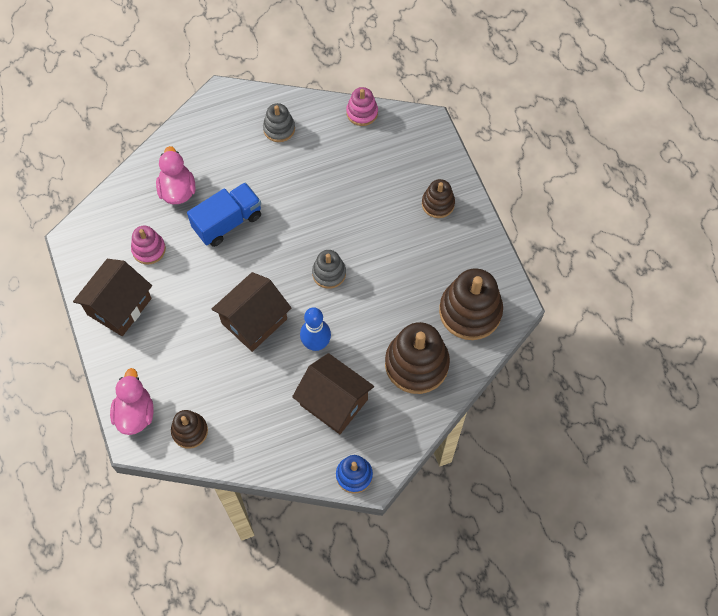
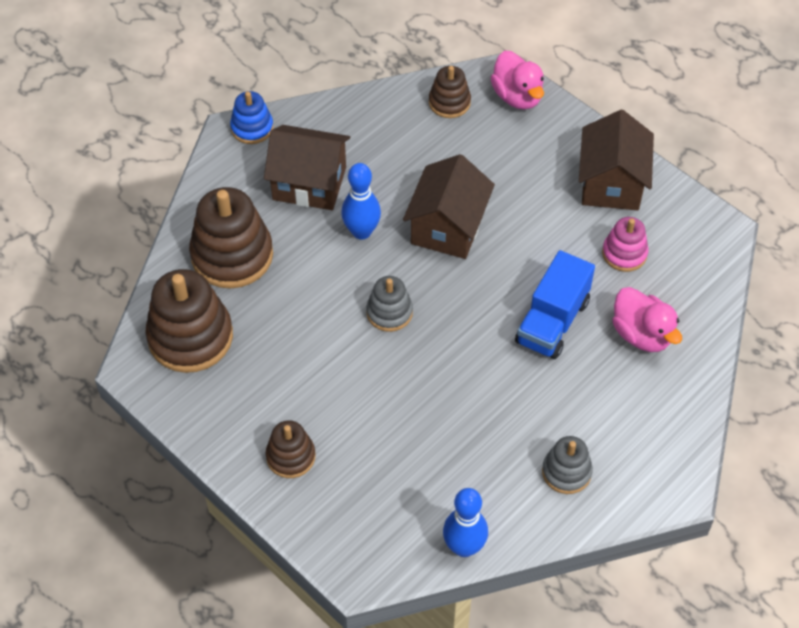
camera: 155 degrees right, 10 degrees down
pink stacking toy [346,87,378,126] -> blue bowling pin [443,488,488,557]

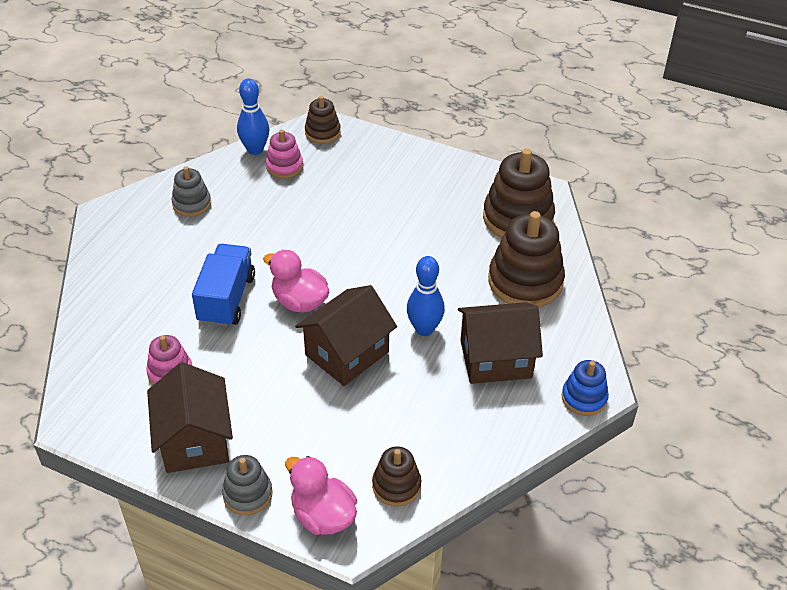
camera: 160 degrees right, 10 degrees down
brown stacking toy [266,420,316,478] -> brown stacking toy moved to [305,96,341,144]
grey stacking toy [366,276,413,332] -> grey stacking toy moved to [222,455,273,515]
brown house [403,154,495,259] -> brown house turned 45 degrees clockwise [295,285,397,386]
pink duck [612,287,682,352] -> pink duck moved to [263,250,329,313]
none -> pink stacking toy [266,130,303,178]

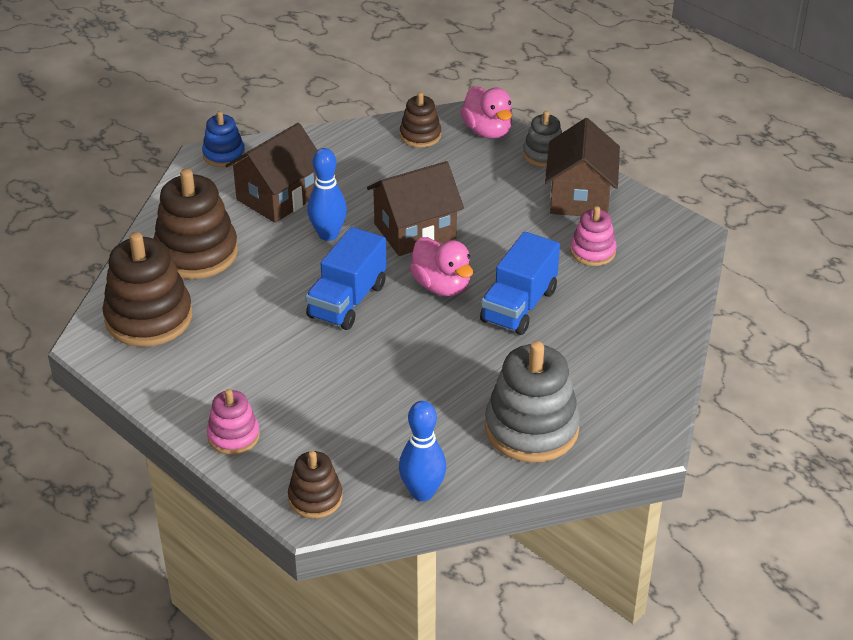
camera: 160 degrees left, 5 degrees down
grey stacking toy [172,166,211,217] -> grey stacking toy [485,341,580,463], size x1.82
pink stacking toy [266,130,303,178] -> pink stacking toy moved to [207,389,260,455]
brown house [458,302,543,384] -> brown house turned 60 degrees counterclockwise [225,123,317,223]
none -> blue truck [305,227,387,330]

